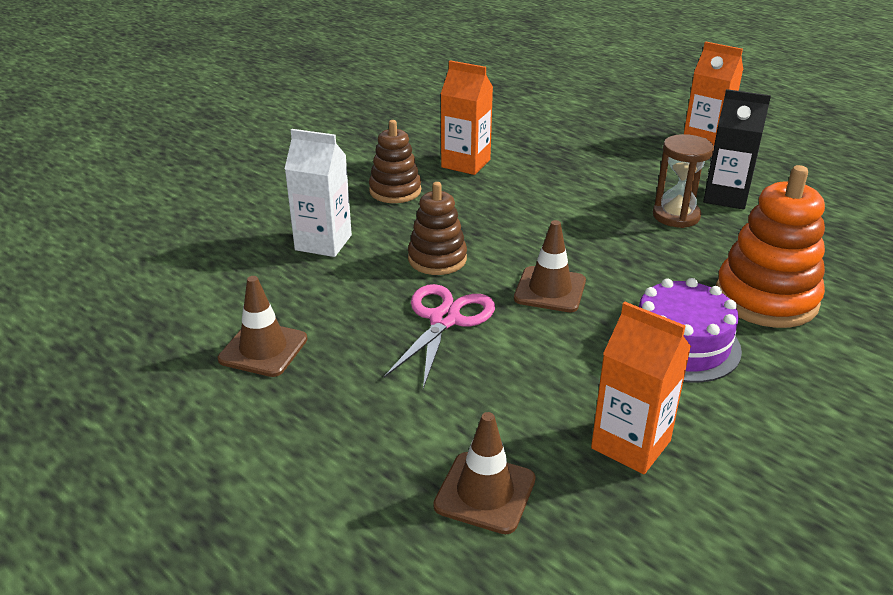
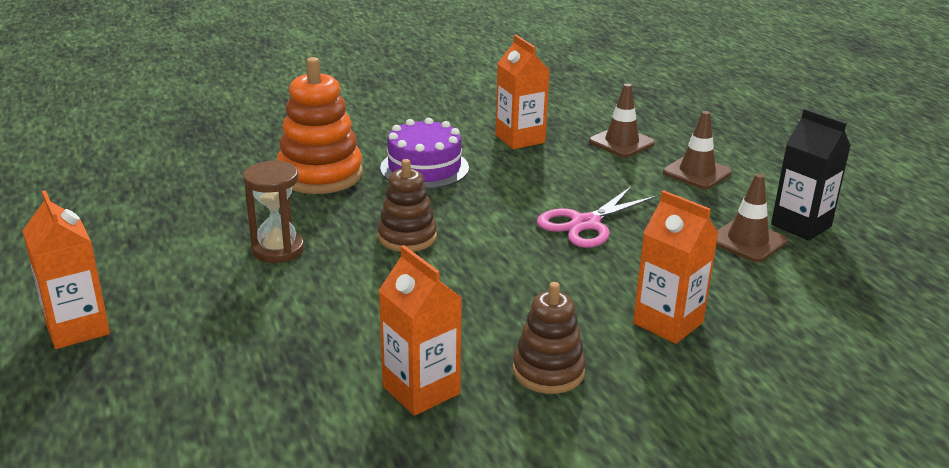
camera: 155 degrees left, 5 degrees down
white carton [285,129,352,257] -> orange carton [633,190,719,344]
brown stacking toy [408,182,467,275] -> brown stacking toy moved to [377,159,437,252]
brown traffic cone [514,220,586,312] -> brown traffic cone moved to [663,111,732,189]
black carton [703,89,771,210] -> black carton moved to [771,109,851,241]

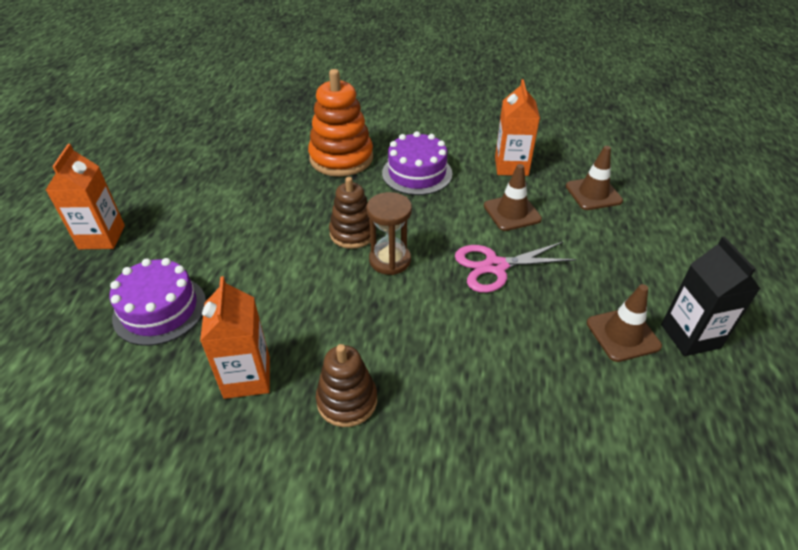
camera: 30 degrees right, 15 degrees up
brown hourglass [243,161,304,263] -> brown hourglass moved to [367,192,412,275]
orange carton [633,190,719,344] -> none
brown traffic cone [663,111,732,189] -> brown traffic cone moved to [484,164,542,231]
none -> purple cake [110,258,206,346]

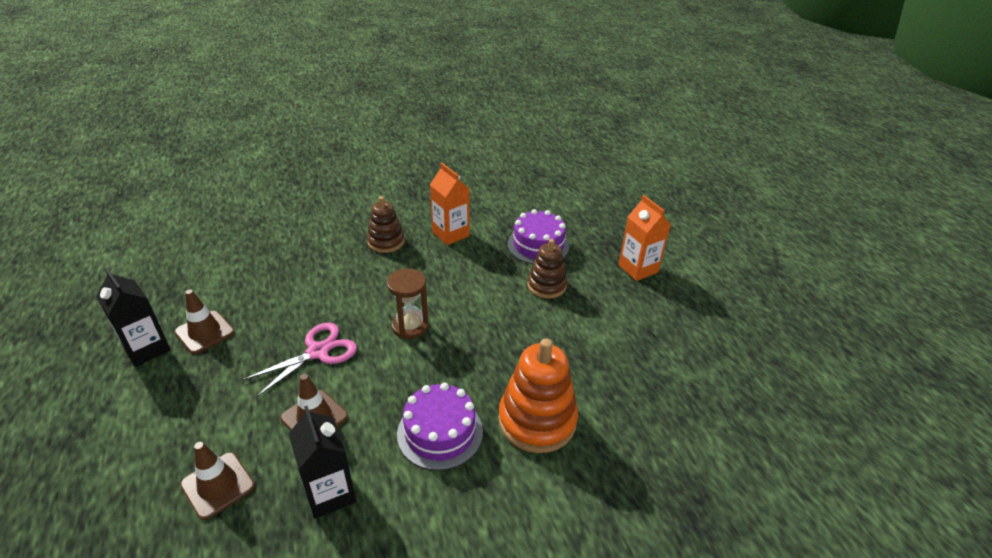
camera: 150 degrees right, 5 degrees down
brown stacking toy [329,177,370,249] -> brown stacking toy moved to [527,239,567,298]
orange carton [495,79,540,176] -> black carton [288,406,356,519]

